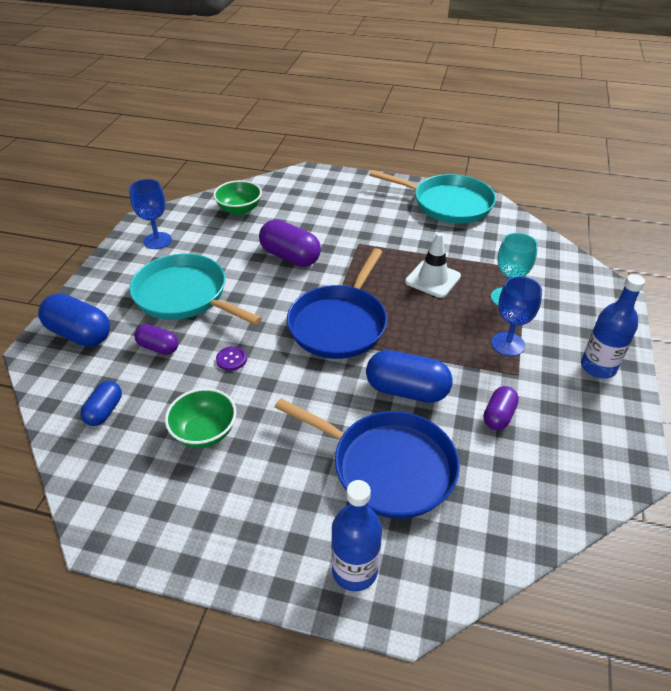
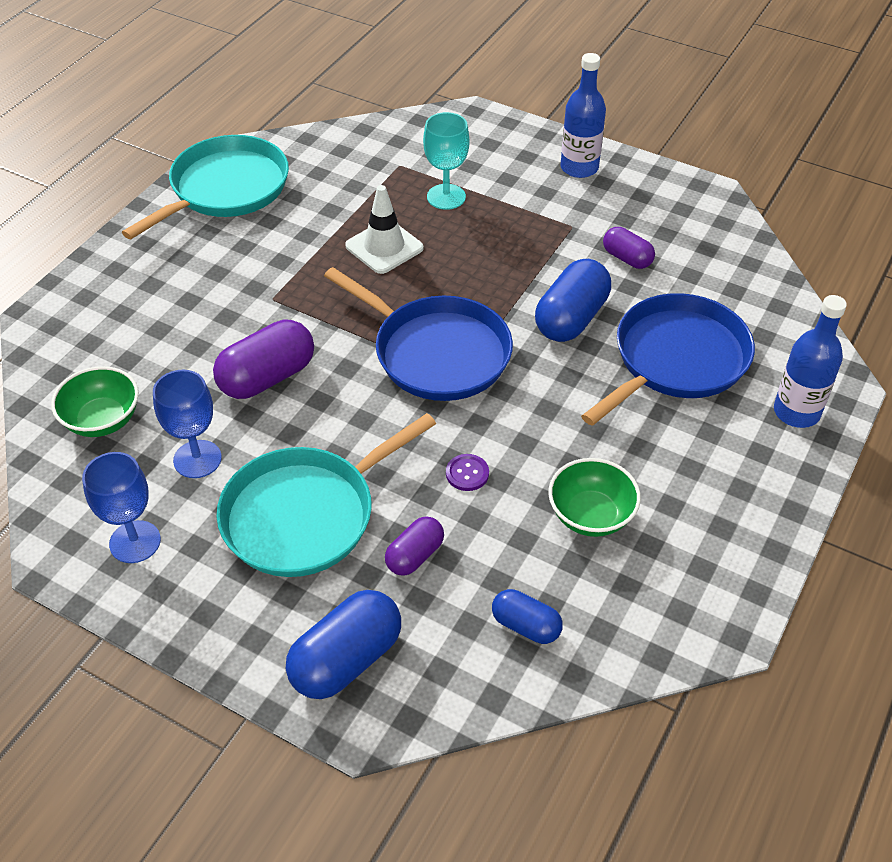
camera: 75 degrees left, 5 degrees up
blue goblet [491,276,542,356] -> blue goblet moved to [153,370,222,478]

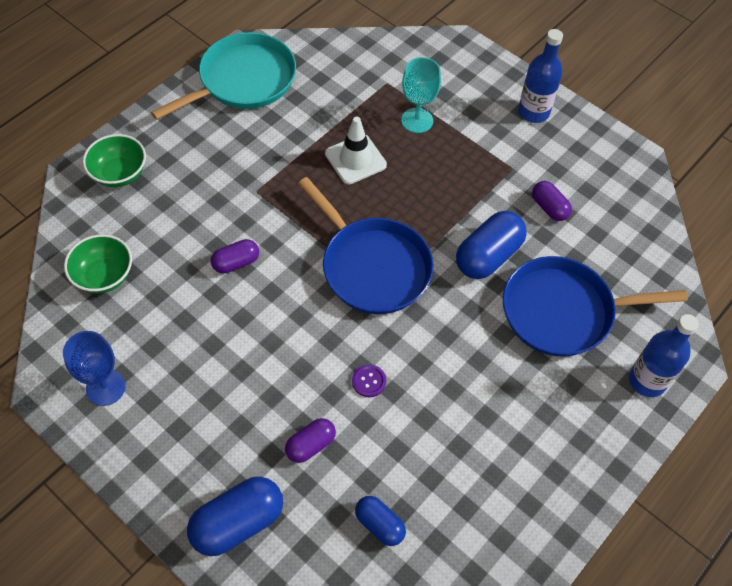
camera: 10 degrees right, 10 degrees up
blue goblet [153,370,222,478] -> none
purple capsule [213,320,314,399] -> purple capsule [211,239,259,274], size x0.58
turquoise pan [216,413,436,577] -> none
green bowl [548,458,641,537] -> green bowl moved to [83,134,146,187]
blue pan [581,293,755,426] -> blue pan turned 150 degrees counterclockwise [503,256,688,357]

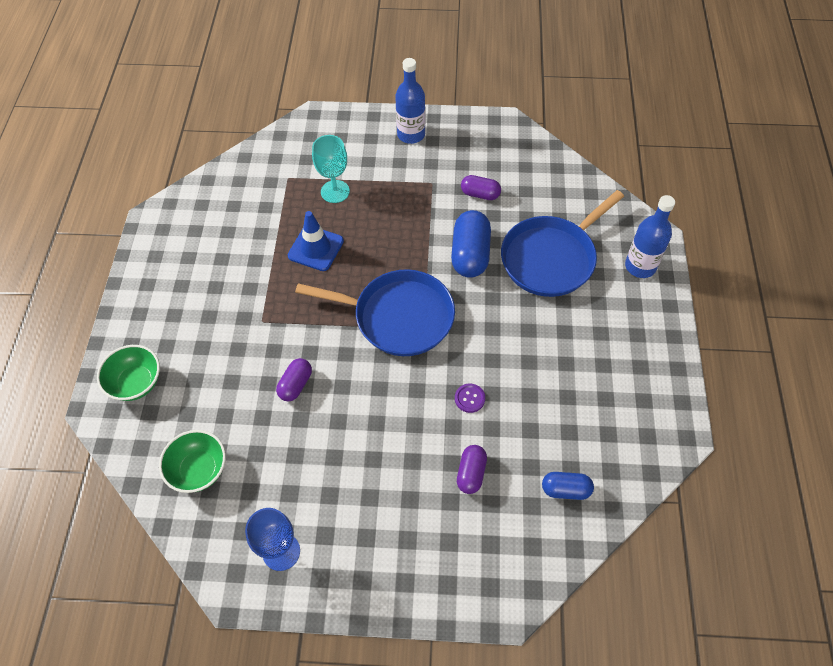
camera: 35 degrees left, 0 degrees up
turquoise pan [151,32,296,120] -> none
blue capsule [187,477,283,556] -> none
white traffic cone [325,117,387,184] -> blue traffic cone [288,211,344,271]

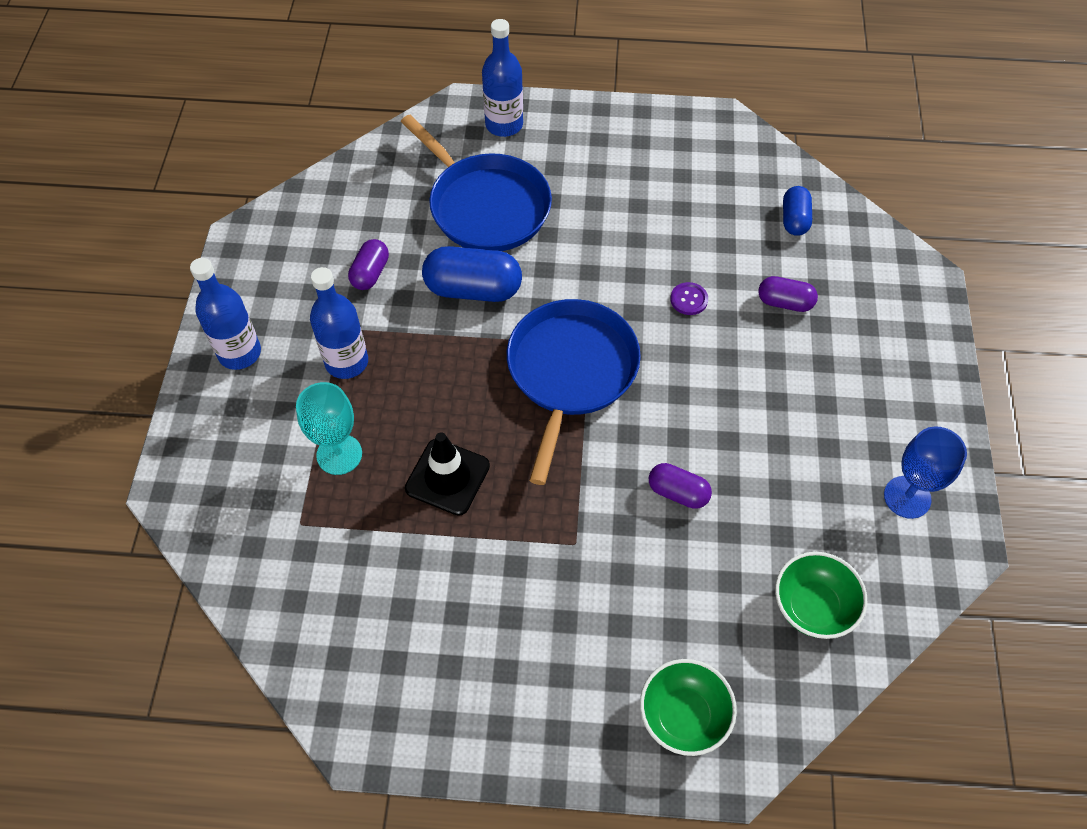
camera: 90 degrees left, 0 degrees up
blue traffic cone [288,211,344,271] -> black traffic cone [405,432,490,516]
none -> blue bottle [310,267,368,379]

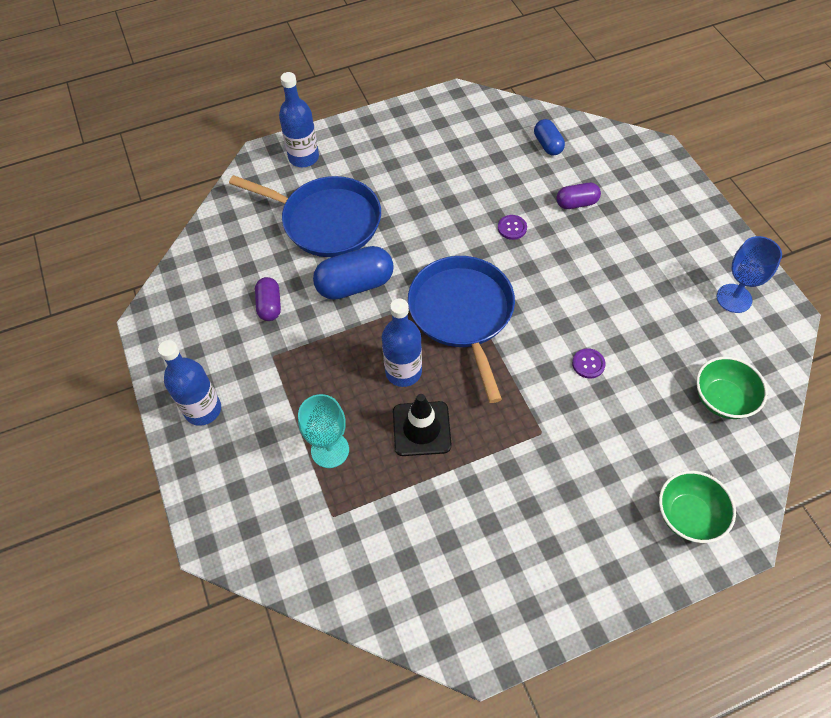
camera: 25 degrees left, 0 degrees up
blue bottle [310,267,368,379] -> blue bottle moved to [382,299,422,387]
purple capsule [649,463,712,509] -> purple button [572,348,606,378]

